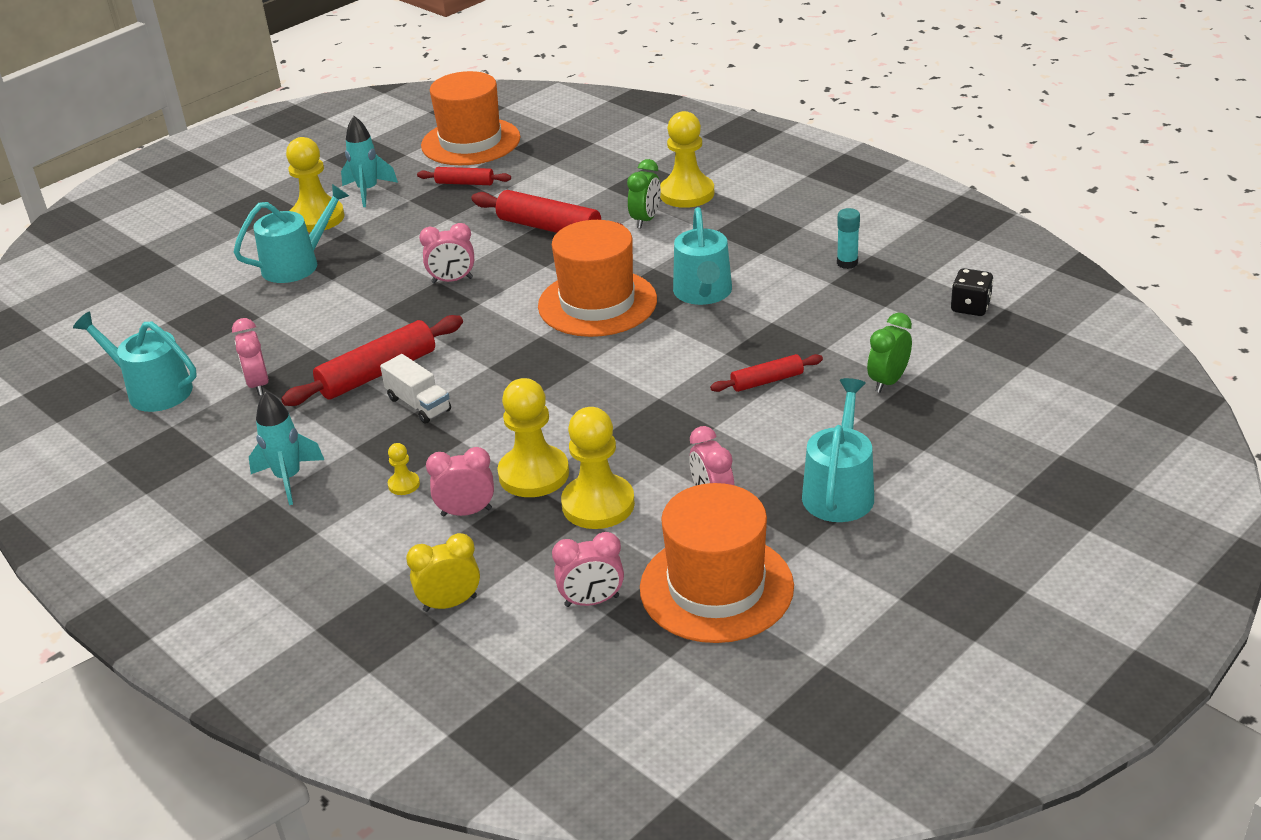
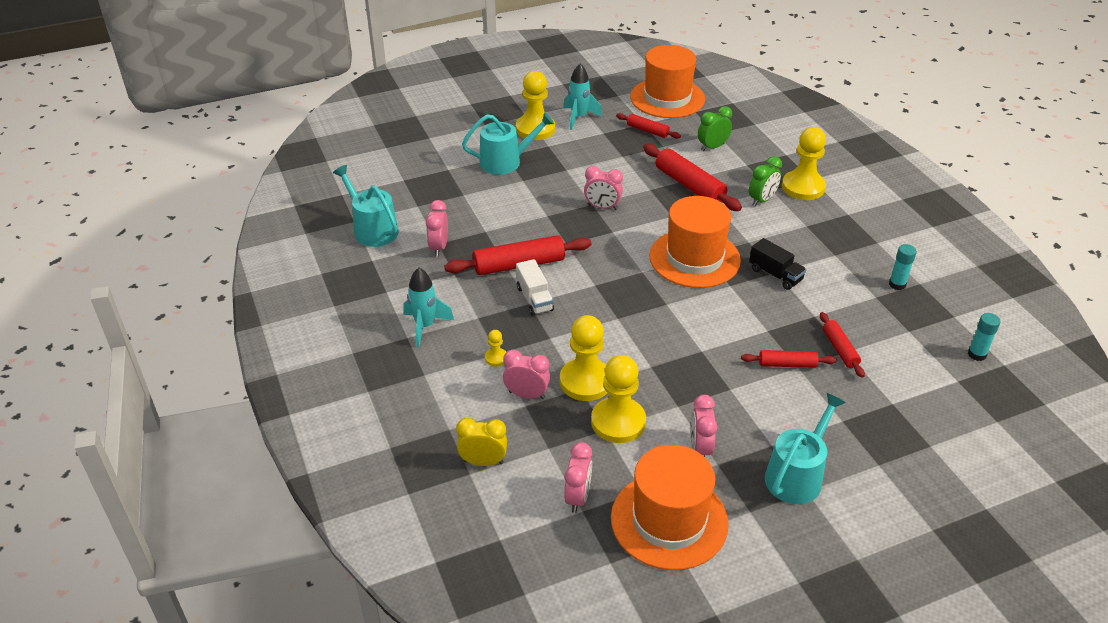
camera: 20 degrees right, 5 degrees up
pink clock [552,532,624,607] -> pink clock turned 90 degrees counterclockwise [564,442,592,513]
turquoise watering can [673,207,732,305] -> black truck [749,238,806,290]
green clock [867,313,912,393] -> green clock moved to [698,106,732,151]
black dice [951,268,993,316] -> turquoise glue stick [968,313,1000,361]
none -> red rolling pin [820,312,865,378]

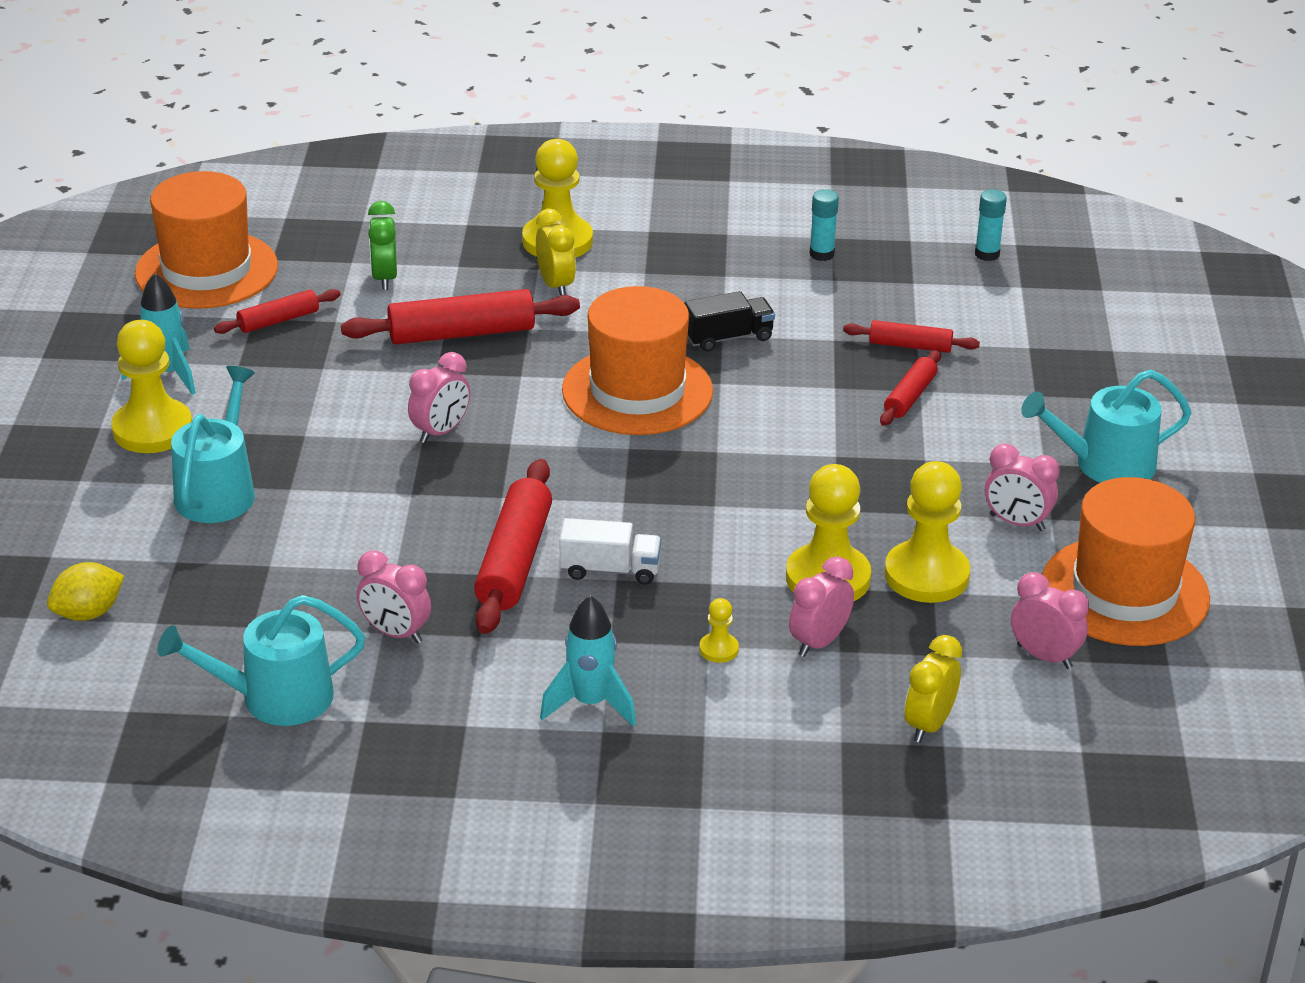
camera: 65 degrees left, 5 degrees down
green clock [749,156,782,206] -> yellow clock [536,209,576,296]
turquoise watering can [765,393,846,504] -> turquoise watering can turned 75 degrees counterclockwise [1021,369,1192,483]
none -> yellow lemon [47,562,124,621]

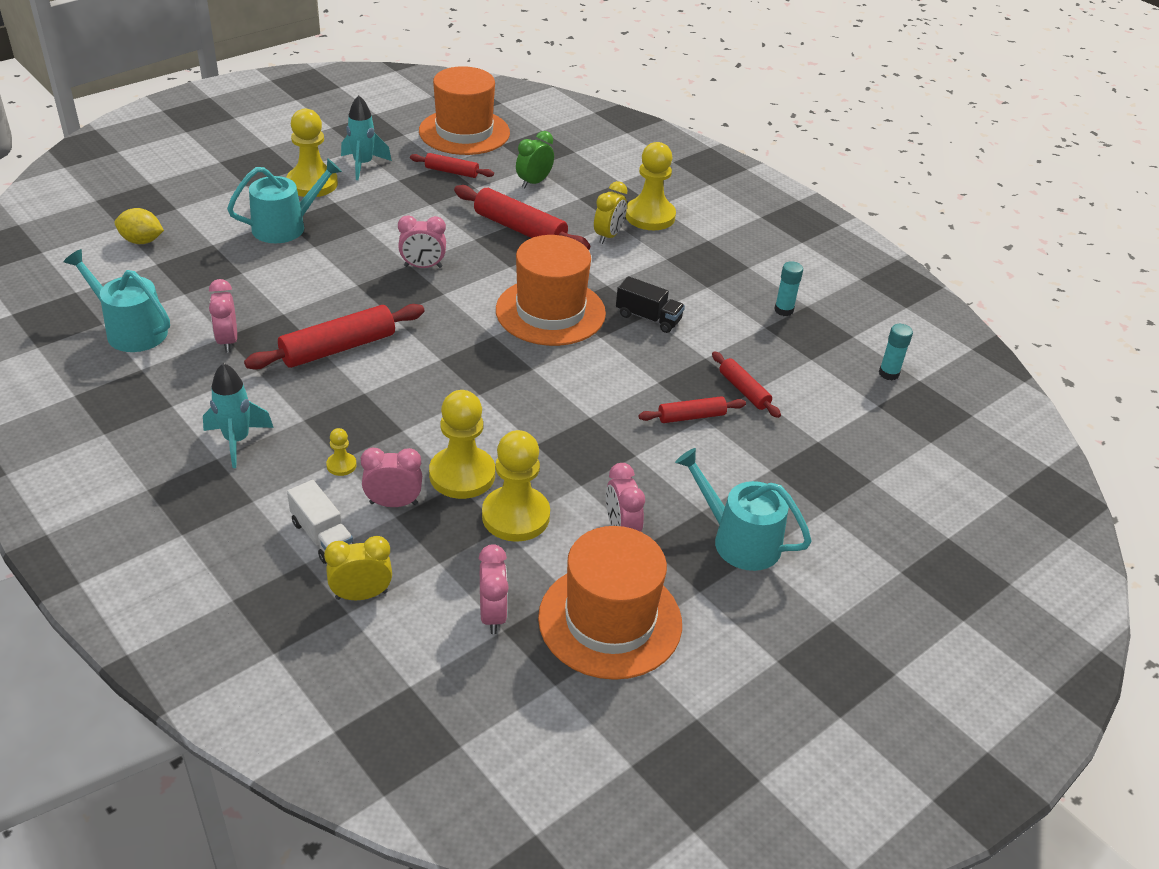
camera: 45 degrees right, 5 degrees up
white truck [559,518,661,585] -> white truck moved to [287,480,354,564]

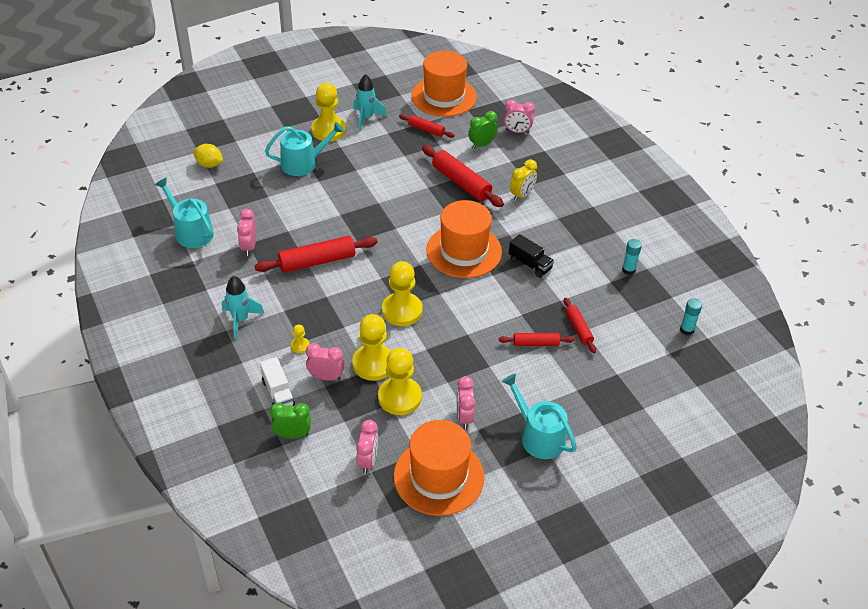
camera: 15 degrees right, 5 degrees up
yellow clock [324,536,392,600] -> green clock [270,403,311,439]
pink clock [398,215,446,268] -> pink clock moved to [503,100,535,134]
yellow pawn [625,142,676,230] -> yellow pawn moved to [382,261,422,326]

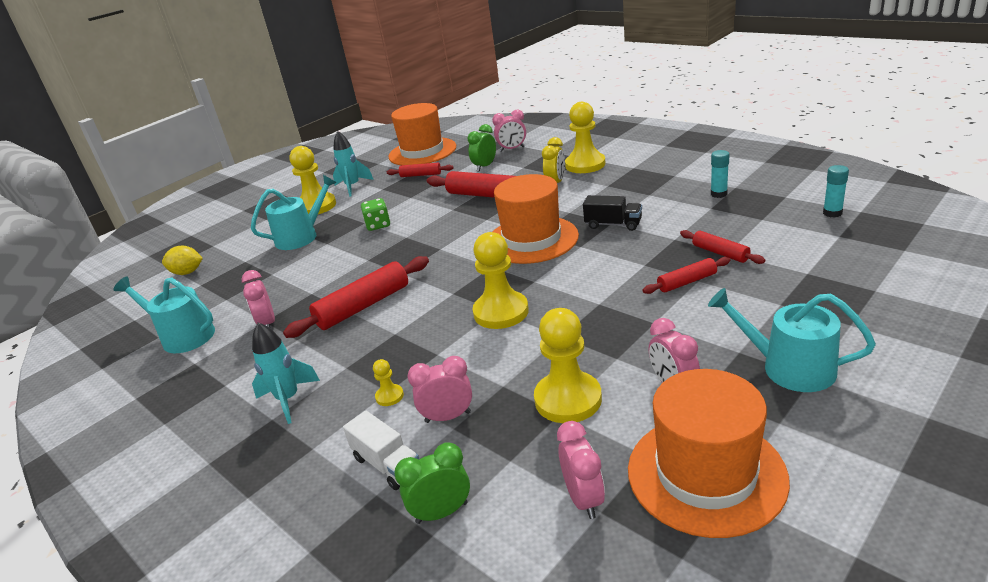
camera: 15 degrees left, 15 degrees down
yellow pawn [352,314,391,381] -> yellow pawn moved to [565,102,606,173]
none -> green dice [361,198,390,231]

